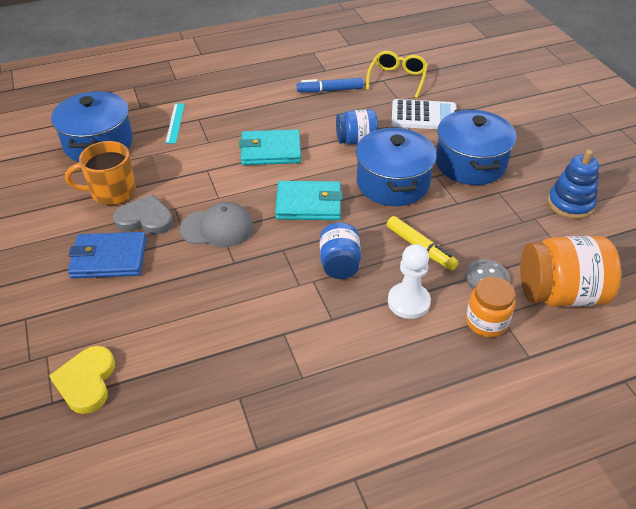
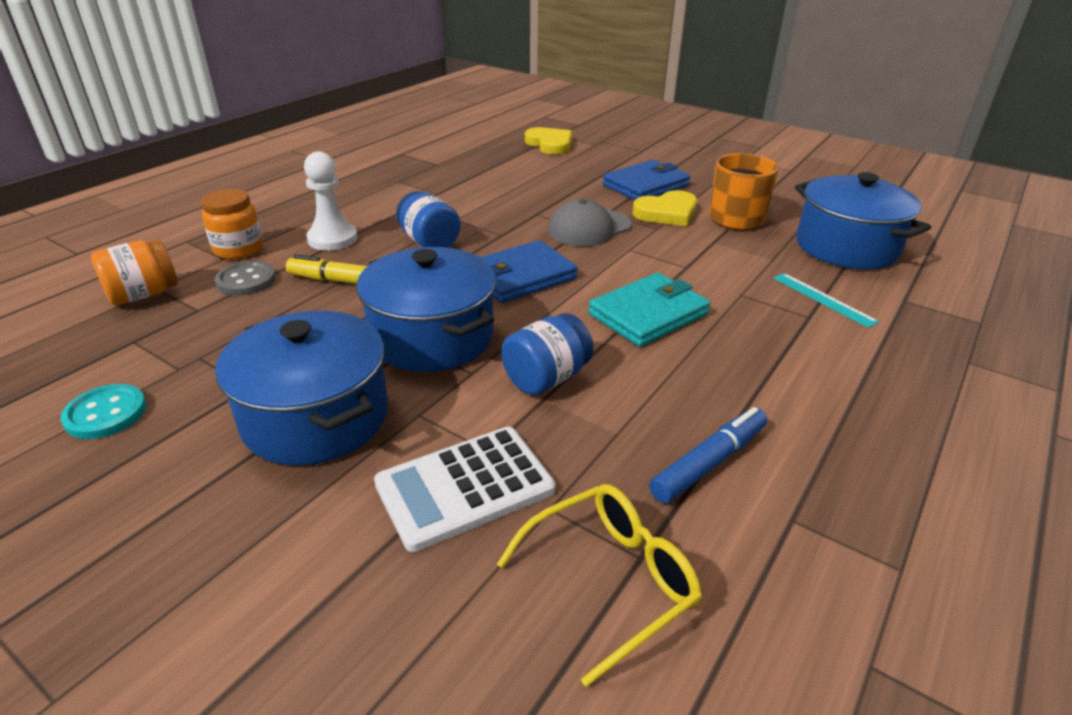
camera: 145 degrees right, 10 degrees down
grey heart [113,194,173,235] -> yellow heart [633,190,697,226]
turquoise wallet [275,181,343,220] -> blue wallet [481,240,578,303]
yellow glasses [366,51,428,98] -> yellow glasses turned 105 degrees counterclockwise [497,484,702,687]
orange jar [520,236,621,307] -> orange jar [91,239,178,305], size x0.61
blue stacking toy [548,150,599,219] -> turquoise button [60,384,146,439]

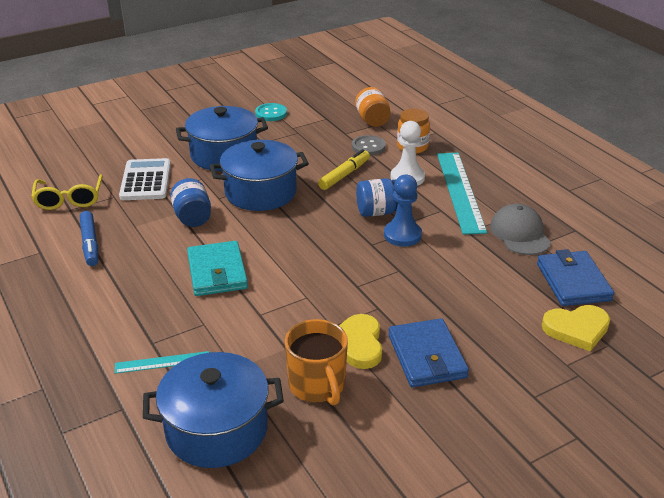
camera: 115 degrees right, 0 degrees up
blue wallet [481,240,578,303] -> blue wallet moved to [537,249,614,306]
grey cap [548,199,632,247] -> grey cap moved to [490,204,551,255]
none -> blue pawn [384,175,422,247]
none -> turquoise ruler [437,153,487,234]

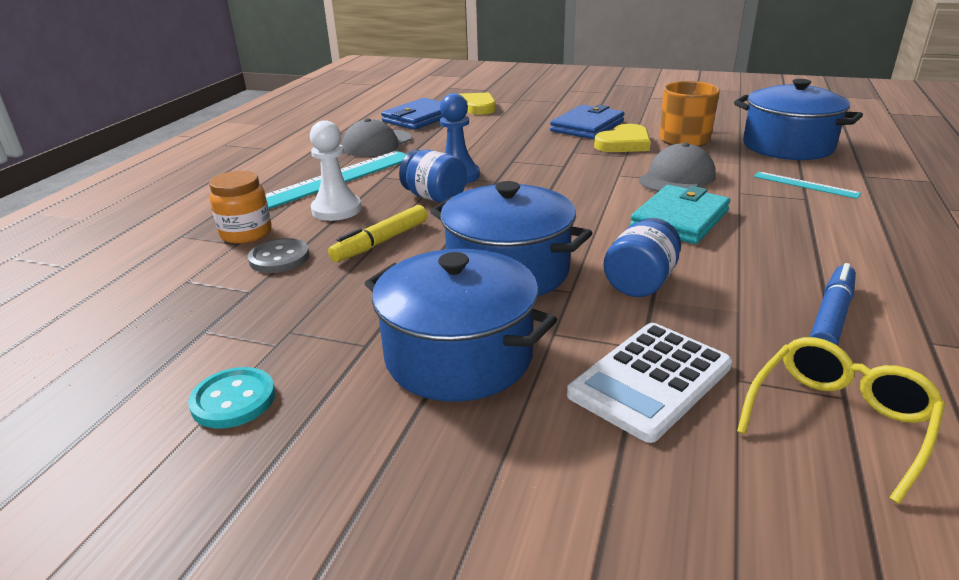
camera: 130 degrees left, 5 degrees down
yellow marker [318,149,370,190] -> yellow marker turned 45 degrees counterclockwise [328,205,428,262]
orange jar [355,87,390,127] -> none
none -> grey cap [639,143,715,192]

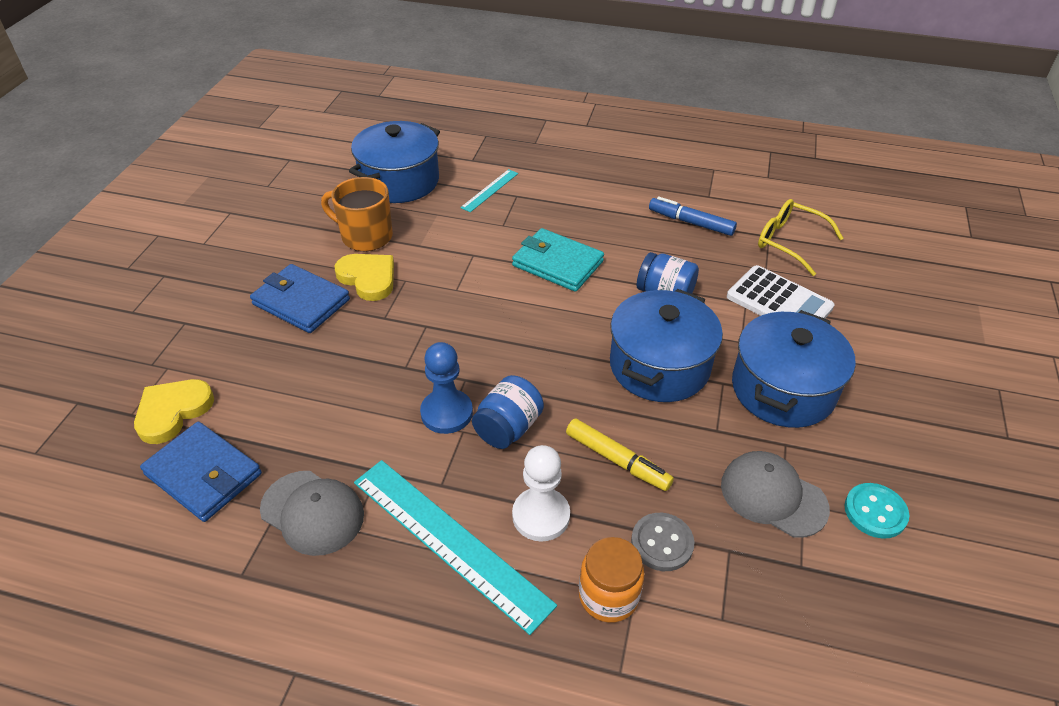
camera: 95 degrees left, 15 degrees up
grey cap [639,143,715,192] -> grey cap moved to [721,451,830,538]

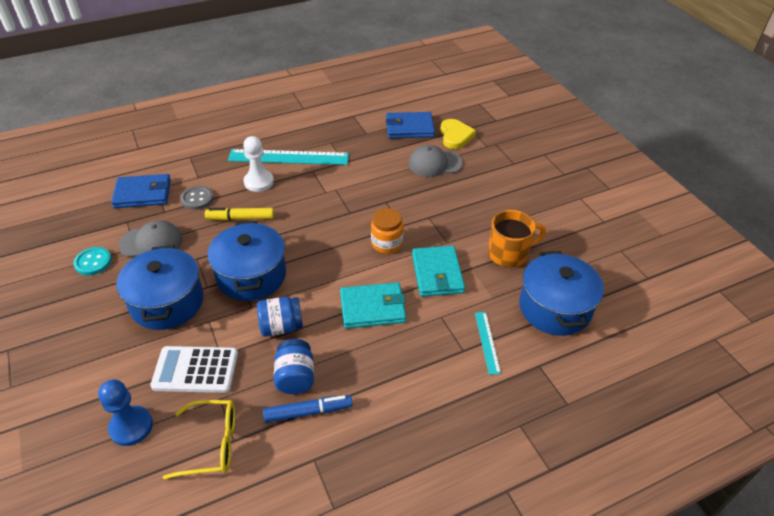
camera: 140 degrees right, 0 degrees up
blue wallet [250,264,350,333] -> blue wallet moved to [111,174,171,208]
grey cap [260,471,364,556] -> grey cap moved to [408,145,462,177]
yellow heart [335,254,394,301] -> none
blue pawn [420,342,473,434] -> blue pawn moved to [98,380,153,446]
blue jar [472,375,544,449] -> blue jar moved to [274,339,314,394]
orange jar [579,537,645,623] -> orange jar moved to [371,208,403,254]
none -> turquoise wallet [412,246,465,297]

